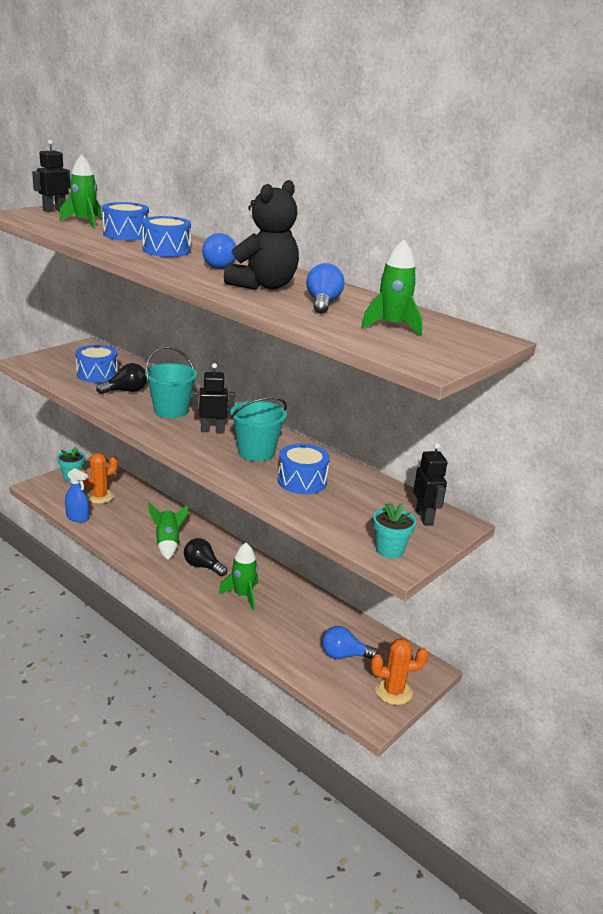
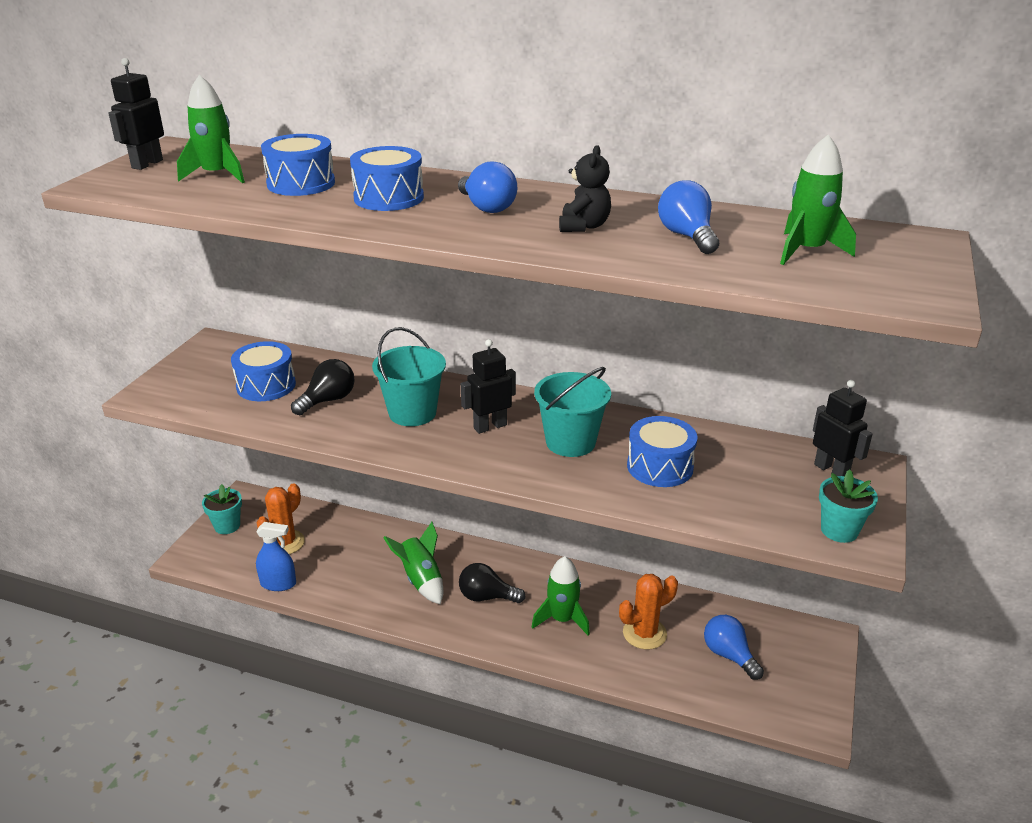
camera: 20 degrees left, 5 degrees up
black teddy bear [224,180,299,290] -> black teddy bear [559,145,611,232], size x0.54
blue light bulb [322,626,378,659] -> blue light bulb turned 75 degrees clockwise [704,615,764,680]
orange cactus [371,638,428,705] -> orange cactus moved to [619,574,678,650]

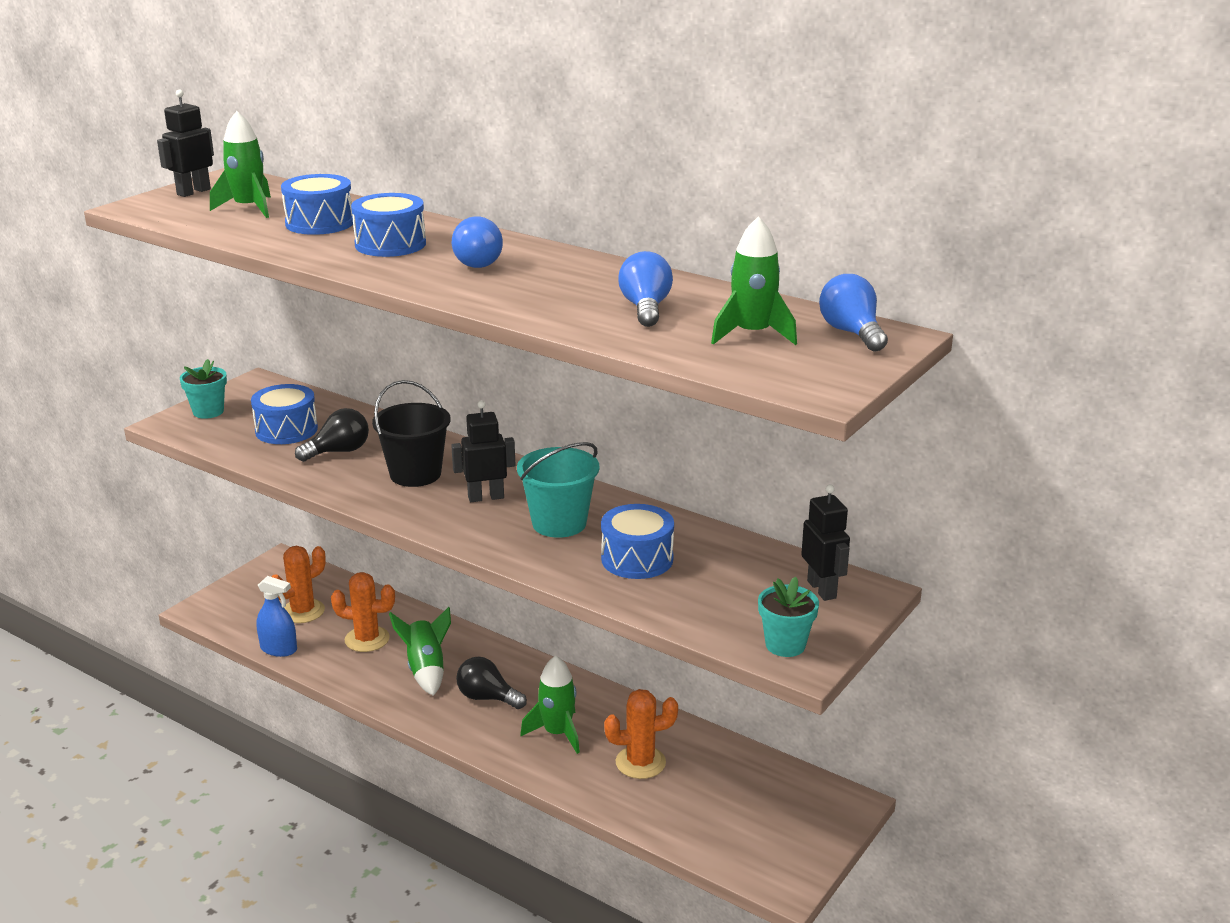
camera: 15 degrees right, 5 degrees down
turquoise flower pot [202,484,242,534] -> turquoise flower pot moved to [180,359,227,419]
turquoise bucket [372,327,446,426] -> black bucket [372,380,450,487]
black teddy bear [559,145,611,232] -> none
blue light bulb [704,615,764,680] -> blue light bulb moved to [819,274,888,351]
none -> orange cactus [331,572,395,652]

